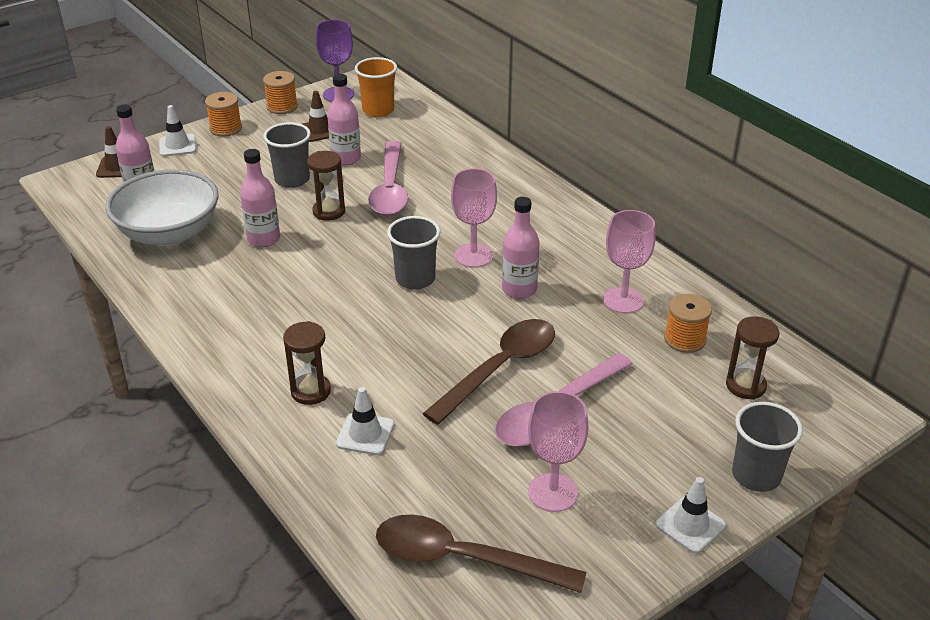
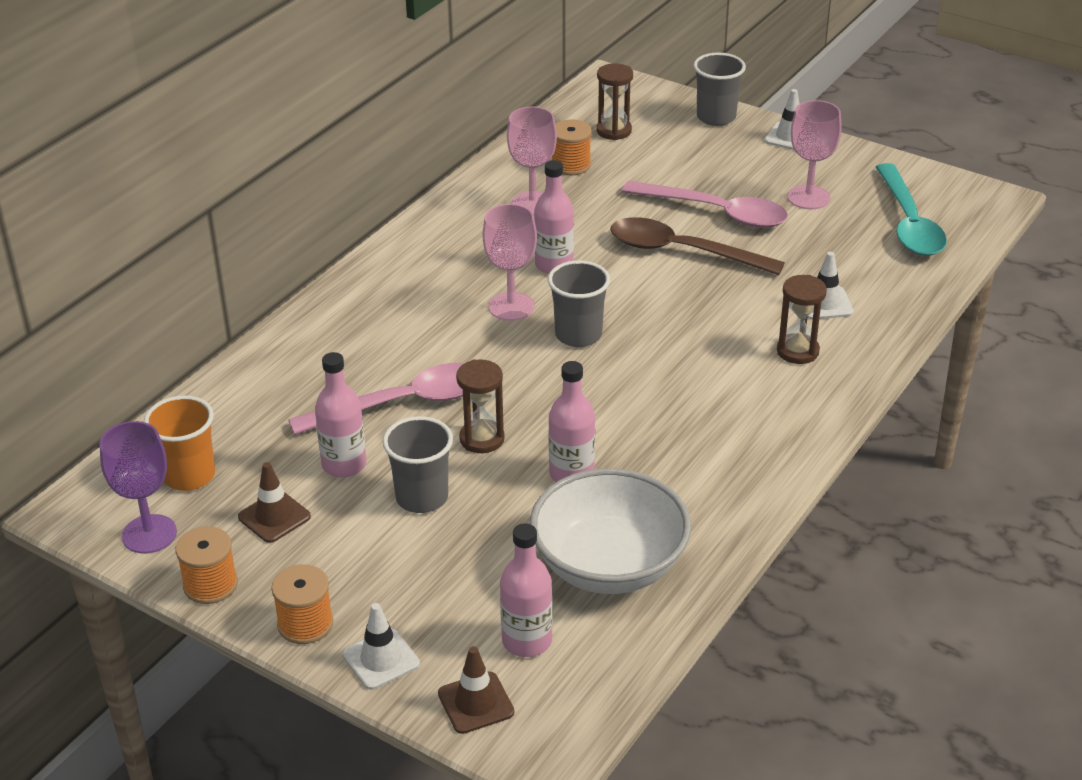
camera: 110 degrees left, 0 degrees up
brown spoon [376,514,586,593] -> turquoise spoon [876,163,947,256]

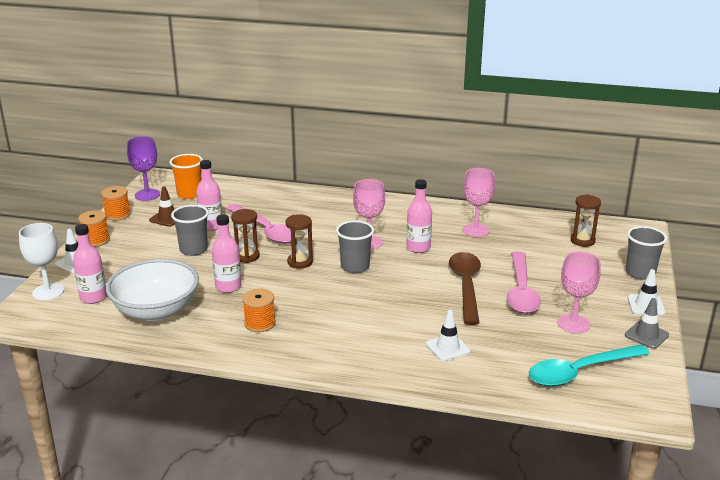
camera: 70 degrees right, 10 degrees down
brown traffic cone [438,646,514,734] -> white goblet [19,223,64,301]
orange spool [552,119,592,175] -> orange spool moved to [242,289,276,332]
brown hourglass [777,275,827,364] -> brown hourglass moved to [286,214,313,269]
none -> grey traffic cone [625,298,669,349]

